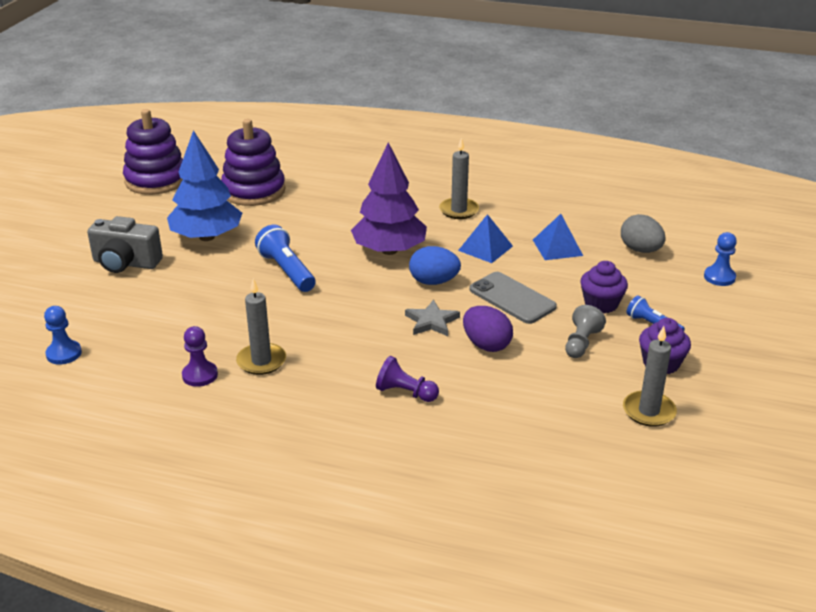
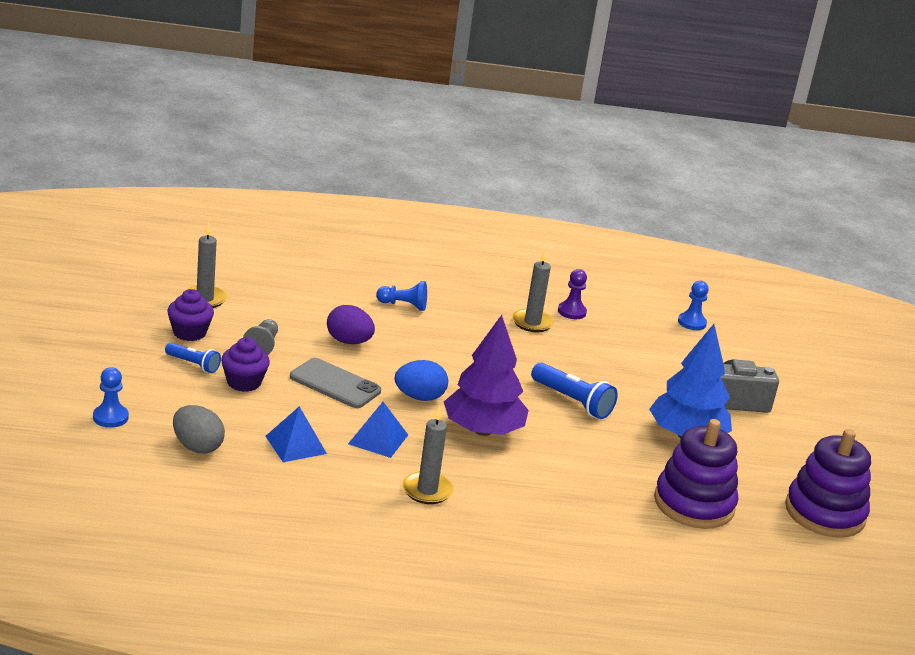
camera: 160 degrees right, 5 degrees down
purple pawn [376,356,439,402] -> blue pawn [376,281,427,311]
grey star [405,300,460,336] -> none

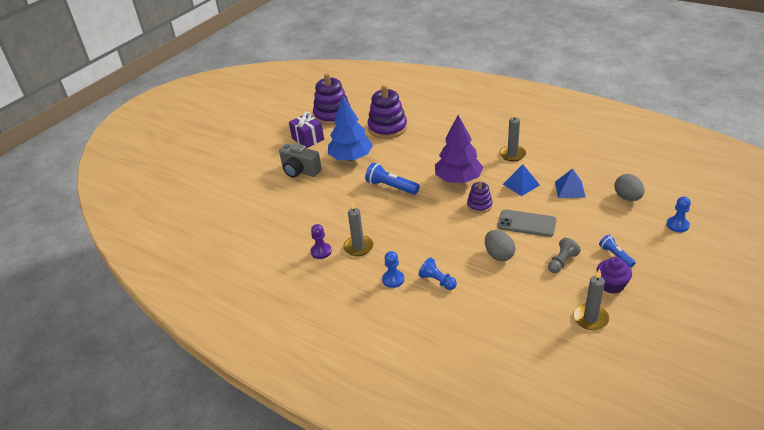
camera: 140 degrees left, 10 degrees up
purple cupcake [221,337,270,392] -> none
grey phone [290,358,381,408] -> grey phone turned 45 degrees counterclockwise [497,209,557,237]
purple egg [327,305,375,344] -> grey egg [485,230,515,261]
blue egg [395,360,448,401] -> purple stacking toy [467,180,493,213]
blue flashlight [531,362,618,419] -> blue flashlight turned 45 degrees counterclockwise [365,163,420,195]
blue pawn [678,281,709,330] -> blue pawn moved to [382,251,404,288]
none -> purple gift [289,112,324,148]

